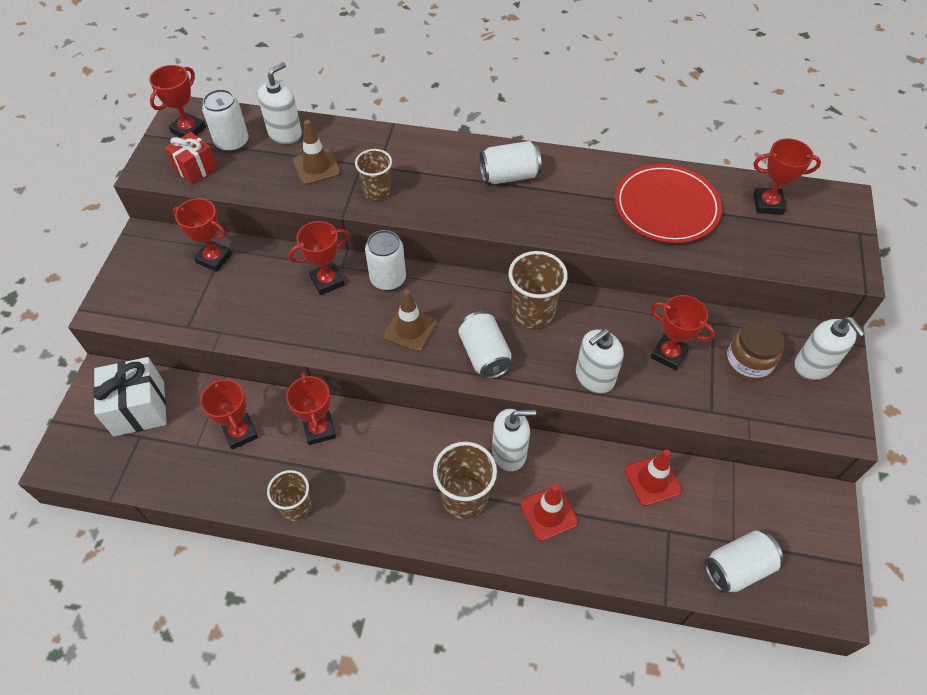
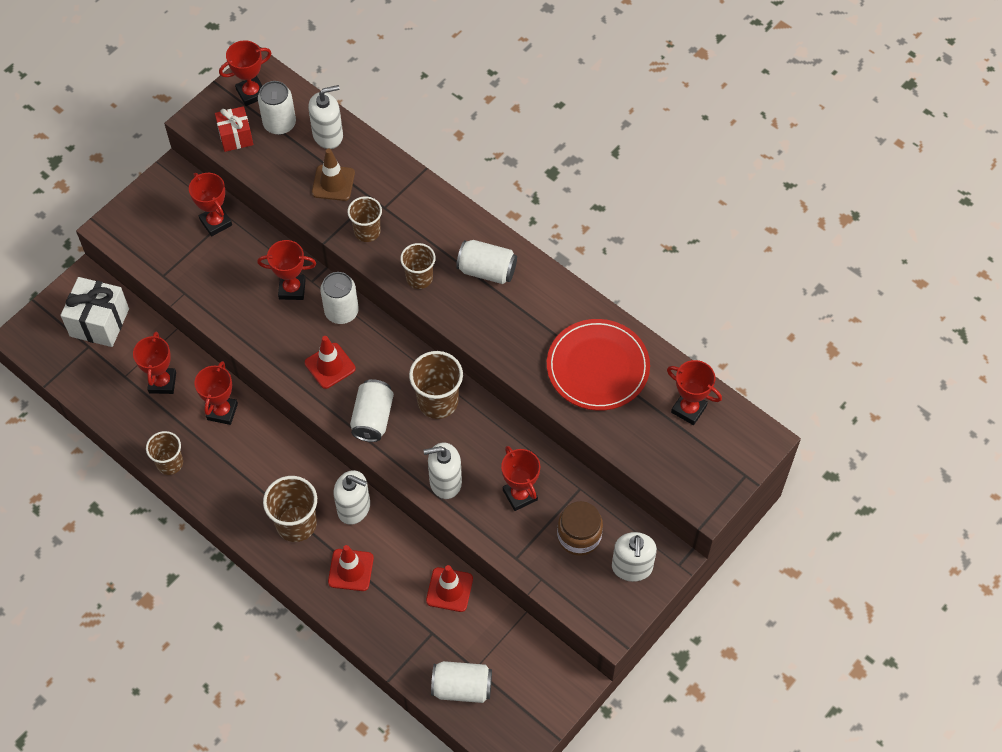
camera: 30 degrees right, 5 degrees up
brown traffic cone [383,289,437,352] -> red traffic cone [305,336,356,389]
none -> brown cup [400,243,436,289]

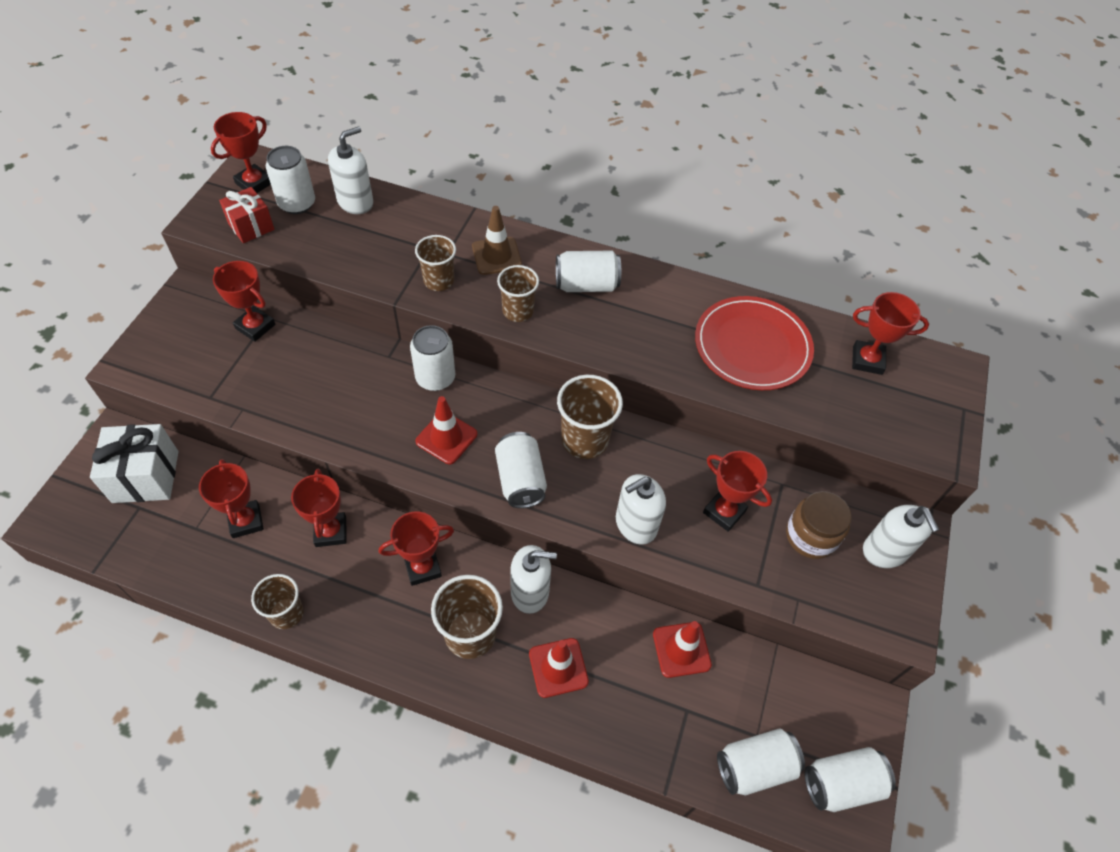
camera: 25 degrees left, 5 degrees down
red trophy [257,240,316,300] -> red trophy moved to [379,511,454,586]
brown traffic cone [312,148,355,201] -> brown traffic cone moved to [472,206,522,275]
none -> white can [805,747,896,812]

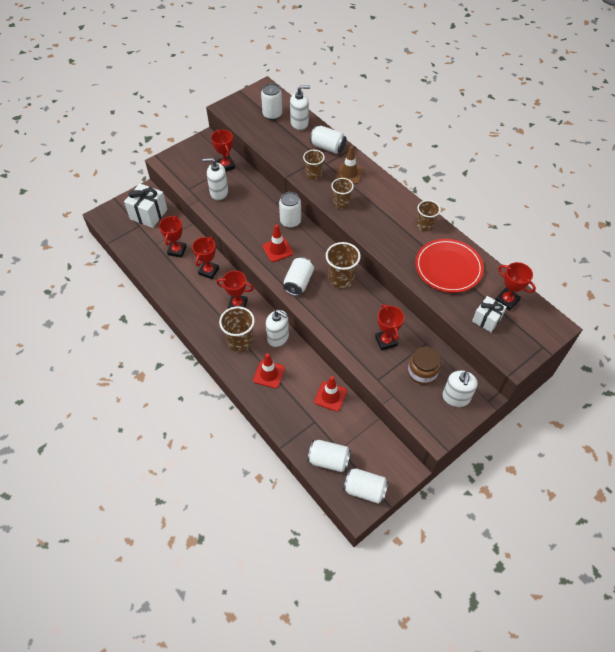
camera: 35 degrees right, 0 degrees up
red trophy [211,112,271,193] -> none
red gift [219,187,275,243] -> none
brown cup [251,574,304,629] -> brown cup moved to [417,200,440,232]
white can [556,251,621,292] -> white can moved to [310,126,346,154]
white soap dispenser [616,474,666,545] -> white soap dispenser moved to [202,158,228,200]
none -> white gift [472,296,507,332]

